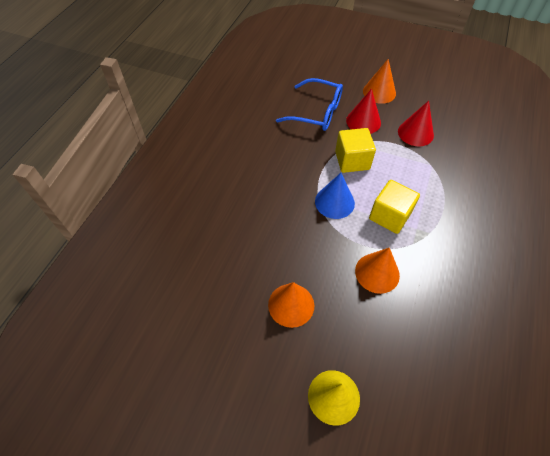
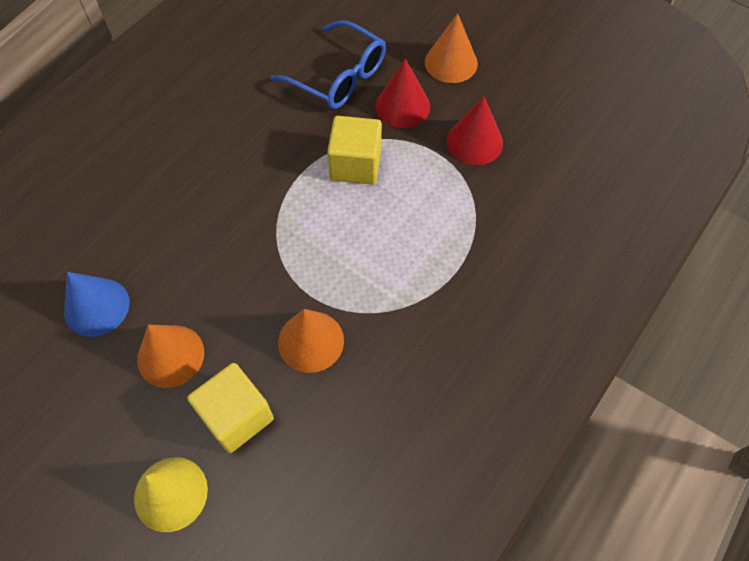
camera: 15 degrees right, 5 degrees up
blue cone [315,173,355,219] -> blue cone moved to [64,272,130,337]
yellow cube [369,180,420,234] -> yellow cube moved to [187,363,274,453]

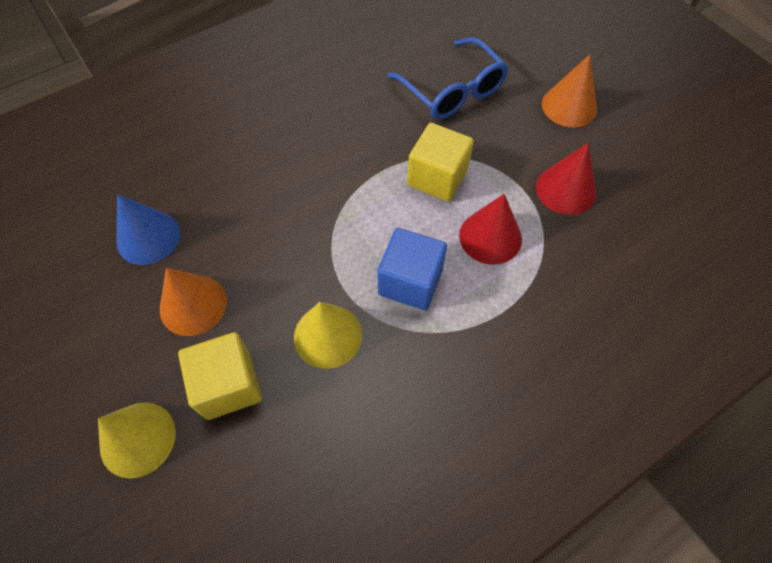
camera: 20 degrees right, 0 degrees up
orange cone [278,309,344,373] -> yellow cone [294,302,362,369]
red cone [376,59,430,128] -> red cone moved to [459,194,522,265]
none -> blue cube [377,228,447,310]

